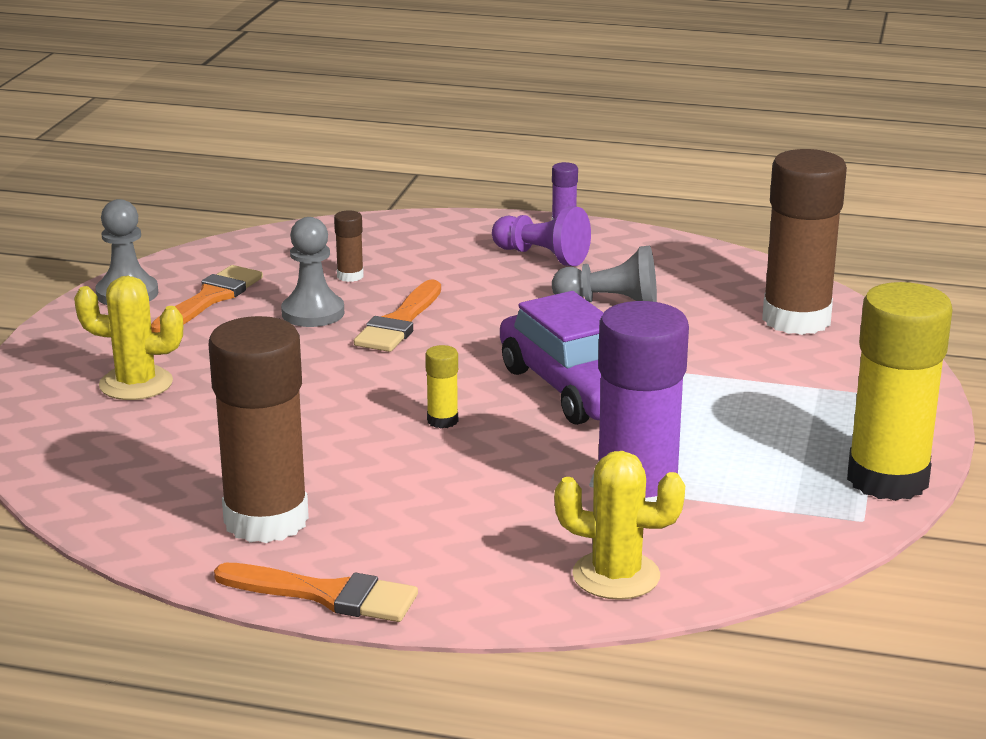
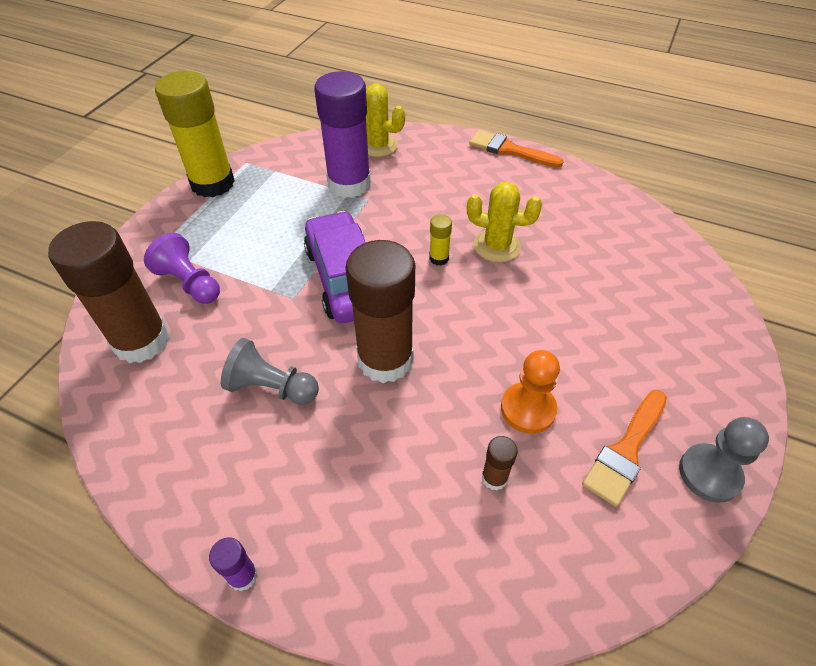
camera: 170 degrees left, 25 degrees up
yellow cactus [74,276,183,400] -> yellow cactus moved to [467,182,542,262]
brown glue stick [209,316,309,543] -> brown glue stick moved to [345,240,415,383]
grey pawn [281,217,344,327] -> orange pawn [501,350,560,434]
orange brush [354,280,441,352] -> none
purple pawn [492,206,591,266] -> purple pawn moved to [144,233,220,304]

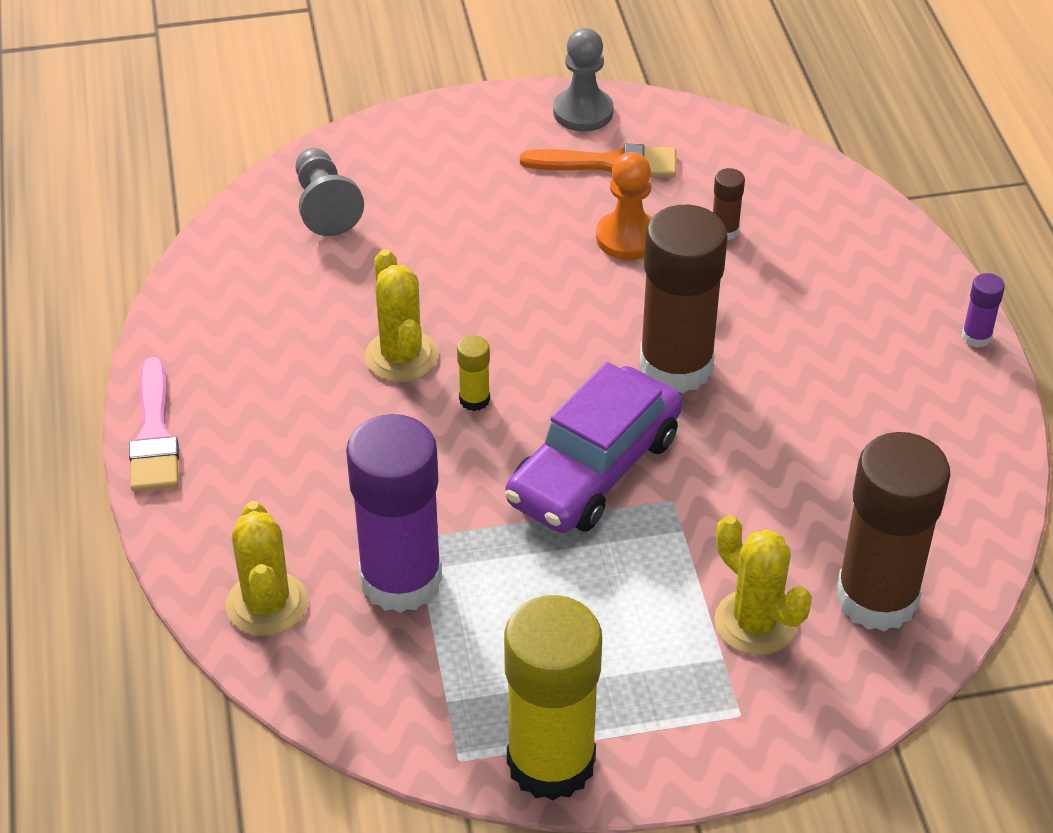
camera: 125 degrees left, 5 degrees down
purple pawn [144,233,220,304] -> yellow cactus [714,515,812,655]
grey pawn [221,338,319,405] -> grey pawn moved to [295,148,364,236]
orange brush [469,130,564,167] -> pink brush [129,357,179,492]

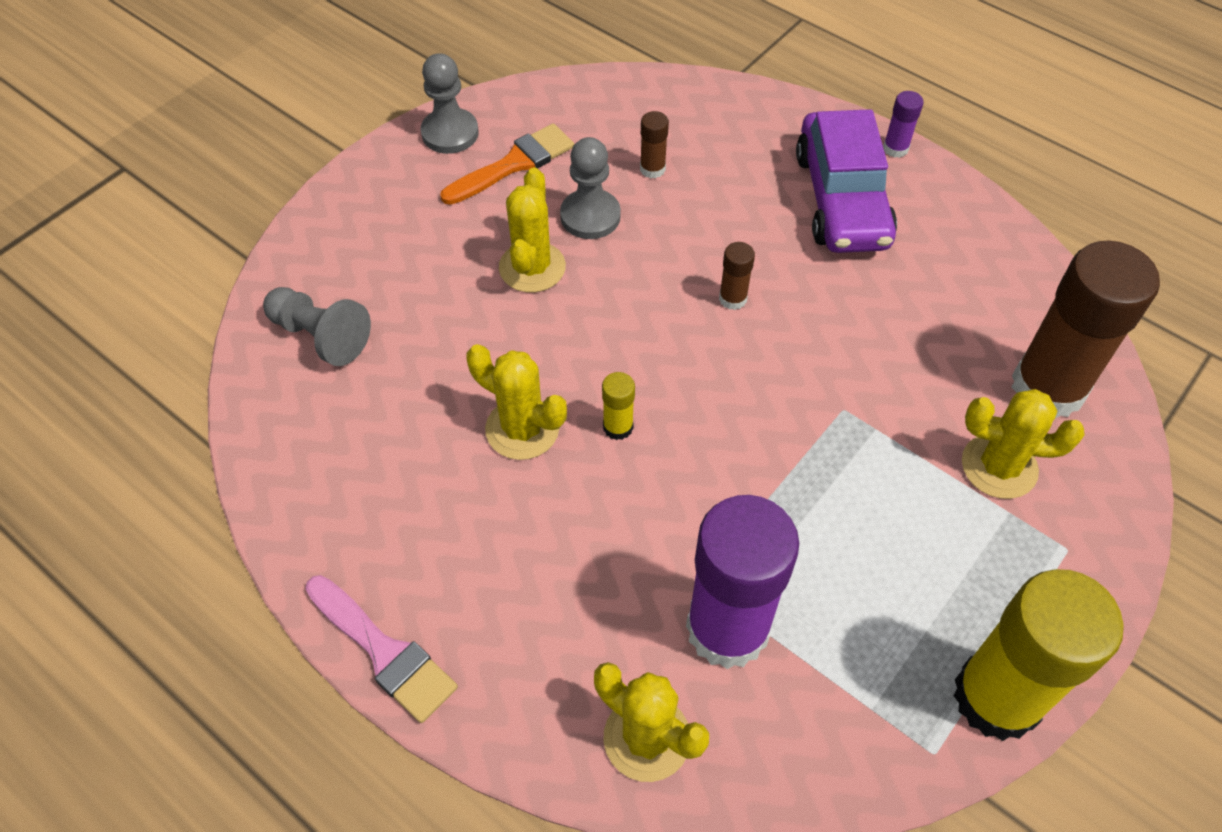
camera: 40 degrees left, 10 degrees up
purple car [505,362,682,533] -> purple car moved to [796,109,897,253]
orange pawn [596,152,653,260] -> grey pawn [560,137,621,239]
brown glue stick [640,205,728,393] -> brown glue stick [719,242,755,310], size x0.41
none -> yellow cactus [499,167,566,293]

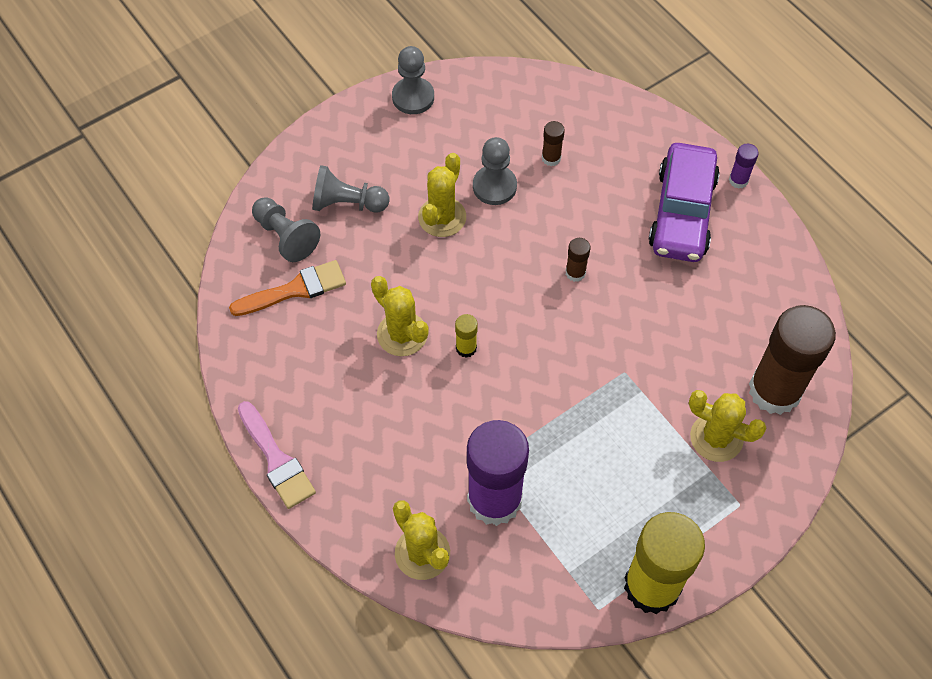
camera: 15 degrees right, 5 degrees up
orange brush [440,124,574,205] -> orange brush moved to [229,260,346,316]
none -> grey pawn [312,165,389,213]

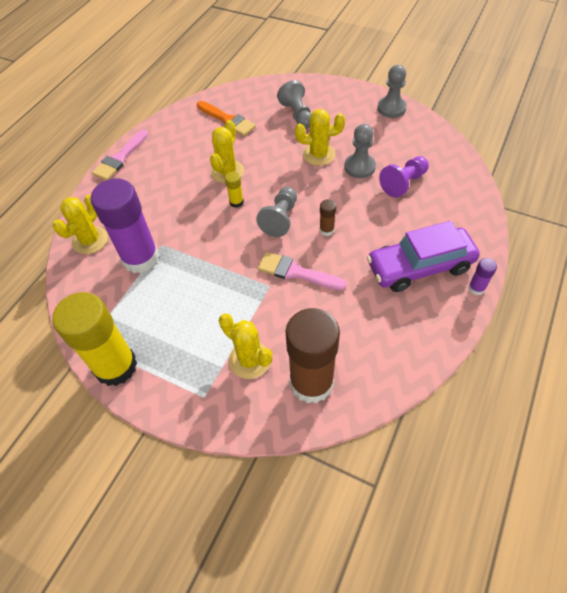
camera: 65 degrees right, 5 degrees down
grey pawn [252,197,320,262] -> grey pawn moved to [256,187,297,237]
brown glue stick [542,121,565,166] -> purple pawn [379,156,429,198]
yellow cactus [689,390,766,462] -> yellow cactus turned 45 degrees counterclockwise [219,313,272,379]
none -> pink brush [258,252,347,290]

